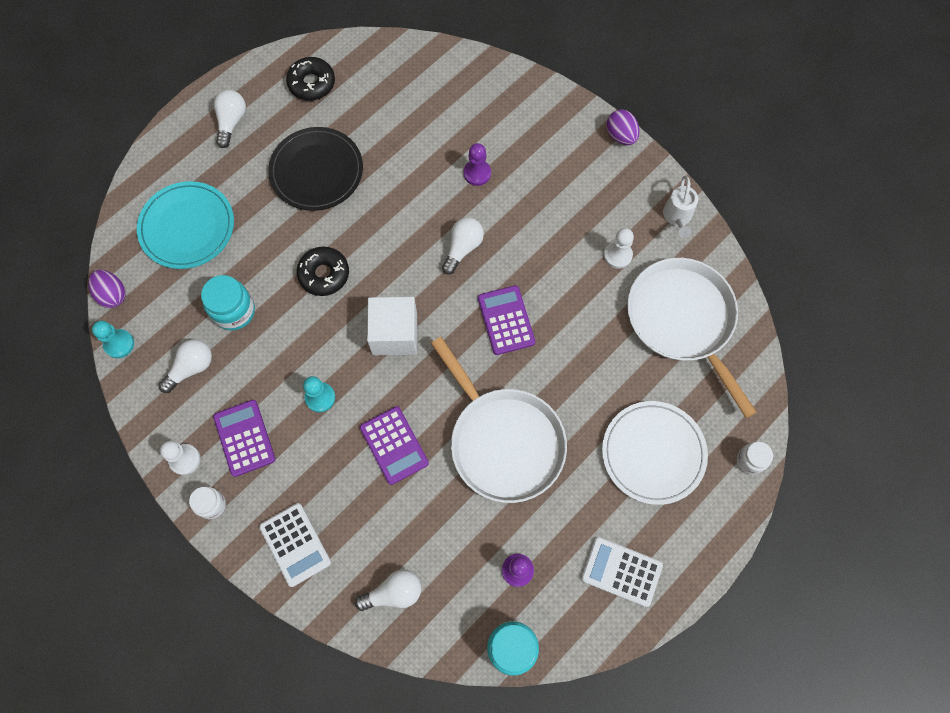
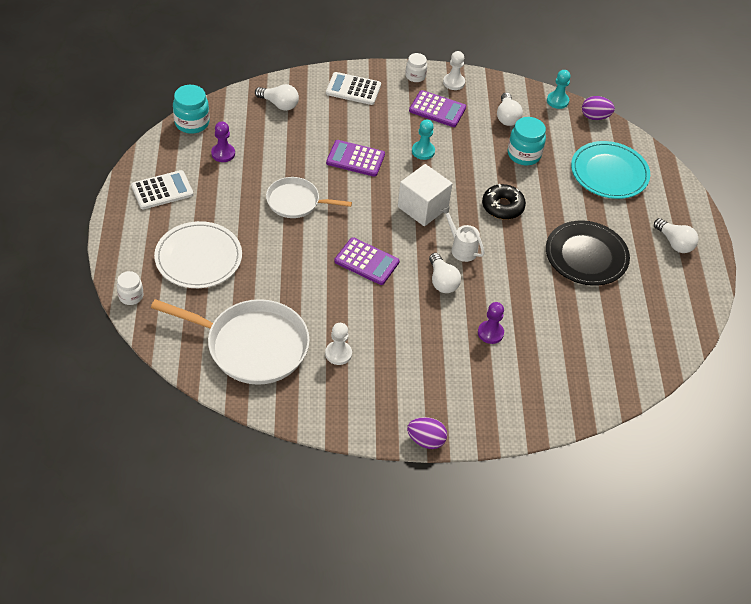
camera: 130 degrees right, 20 degrees down
black donut [286,57,335,101] -> none
white light bulb [355,570,421,611] -> white light bulb turned 90 degrees counterclockwise [255,84,299,111]
white pan [431,337,567,503] -> white pan [266,177,352,218], size x0.58
white watering can [663,176,698,238] -> white watering can moved to [441,206,485,262]

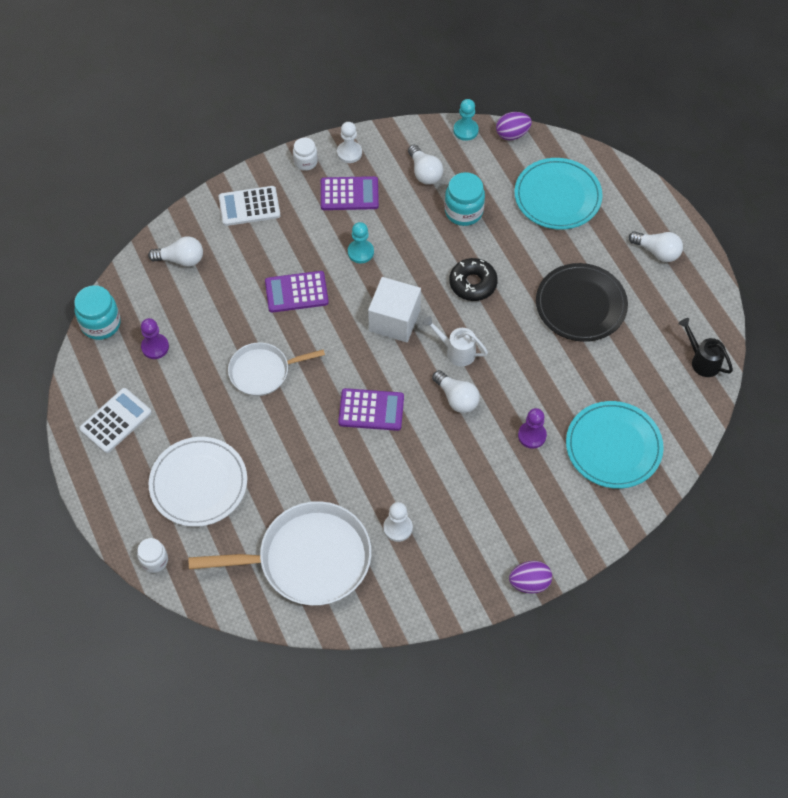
camera: 20 degrees left, 10 degrees up
none -> turquoise plate [566,401,664,489]
none -> black watering can [678,318,733,377]

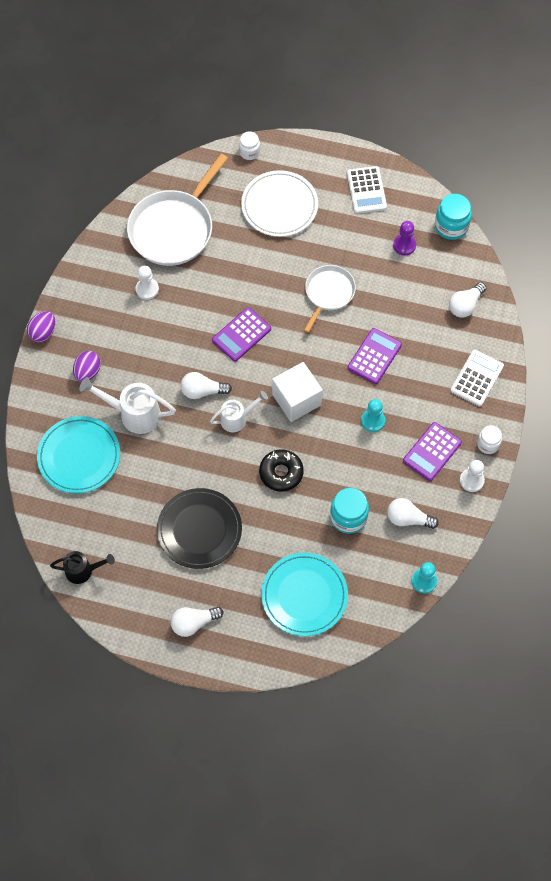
camera: 130 degrees right, 5 degrees up
purple egg [496,112,532,140] -> purple egg moved to [73,351,101,382]
purple pawn [518,408,547,449] -> white watering can [79,377,176,434]

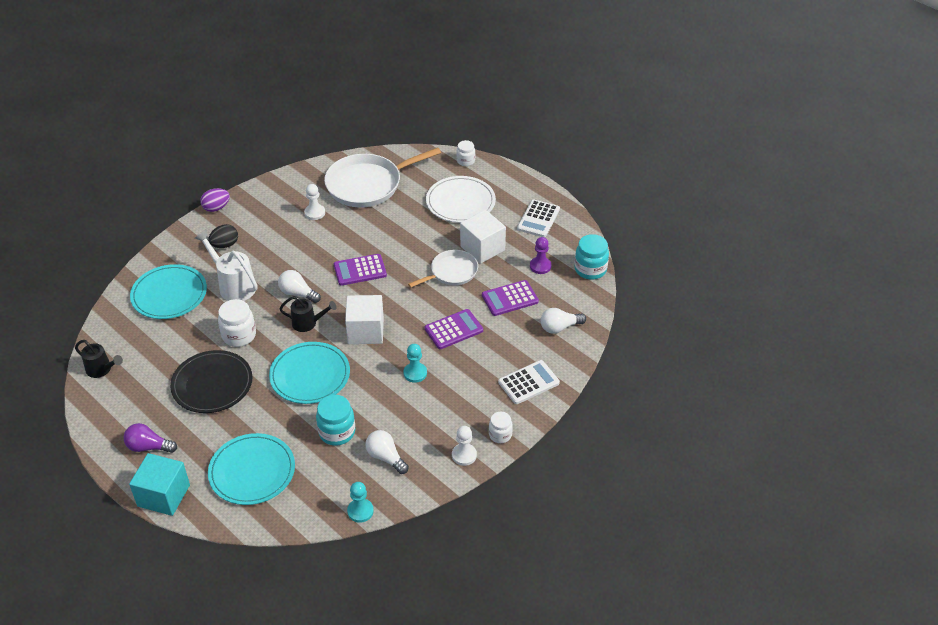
camera: 30 degrees right, 20 degrees down
purple egg [73,351,101,382] -> black egg [208,224,238,248]
white light bulb [171,607,223,637] -> purple light bulb [124,423,177,453]
white watering can [210,391,268,433] -> black watering can [279,296,337,332]
black donut [259,449,304,492] -> turquoise plate [269,342,350,404]
purple calculator [403,422,462,481] -> purple calculator moved to [482,280,539,316]
none -> turquoise cube [129,453,190,516]
none -> white jar [218,299,256,347]
none -> white cube [460,210,506,264]

